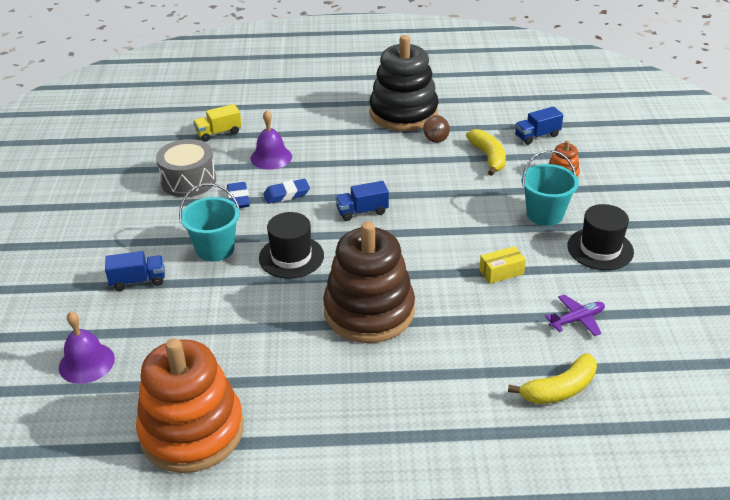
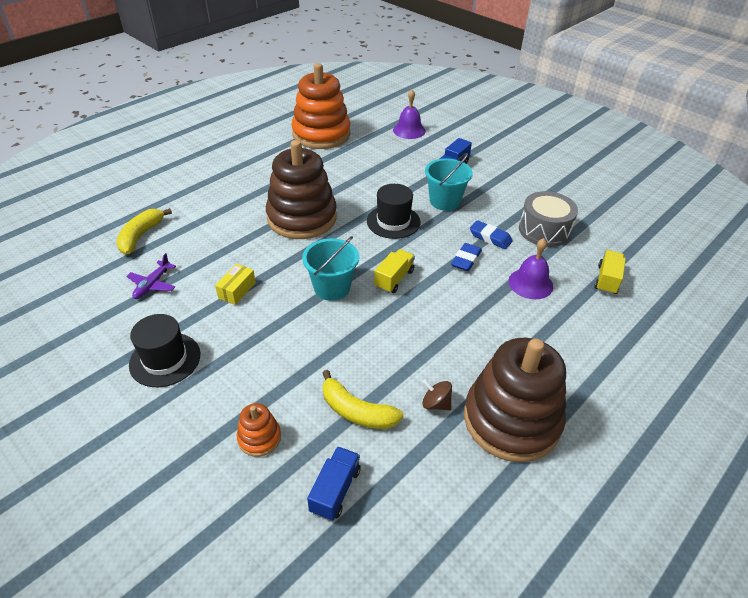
camera: 135 degrees right, 5 degrees up
blue truck [336,181,389,221] -> yellow truck [374,249,415,293]
black stacking toy [369,35,438,131] -> brown stacking toy [464,338,566,462]
turquoise bucket [521,150,579,226] -> turquoise bucket moved to [302,236,359,301]

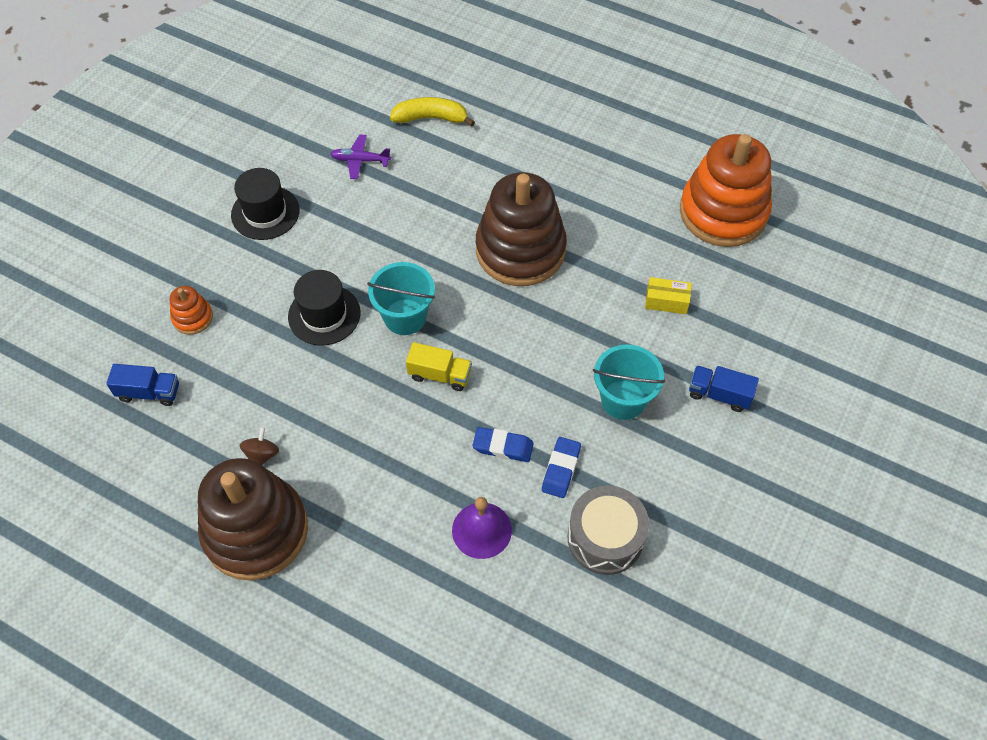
camera: 75 degrees right, 15 degrees up
yellow box [215,264,256,305] -> yellow box moved to [645,277,692,314]
yellow banana [323,370,403,429] -> none
black hat [367,184,420,239] -> black hat moved to [288,270,361,346]
purple bell [393,90,426,139] -> none
yellow truck [594,250,626,295] -> none

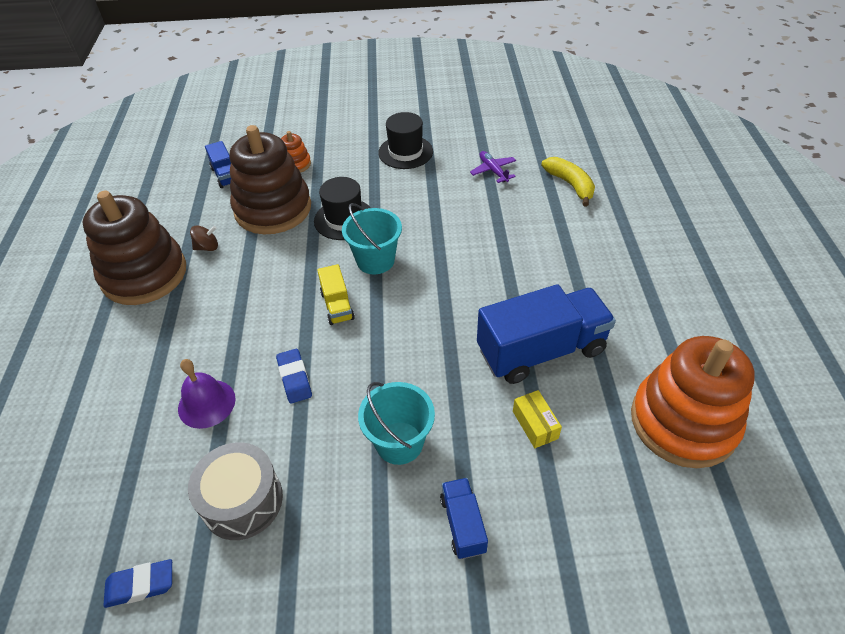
camera: 60 degrees right, 10 degrees down
brown stacking toy [476,172,567,286] -> brown stacking toy moved to [230,125,311,234]
blue eraser [542,437,581,498] -> blue eraser moved to [103,559,172,608]
none -> blue truck [477,284,616,384]

